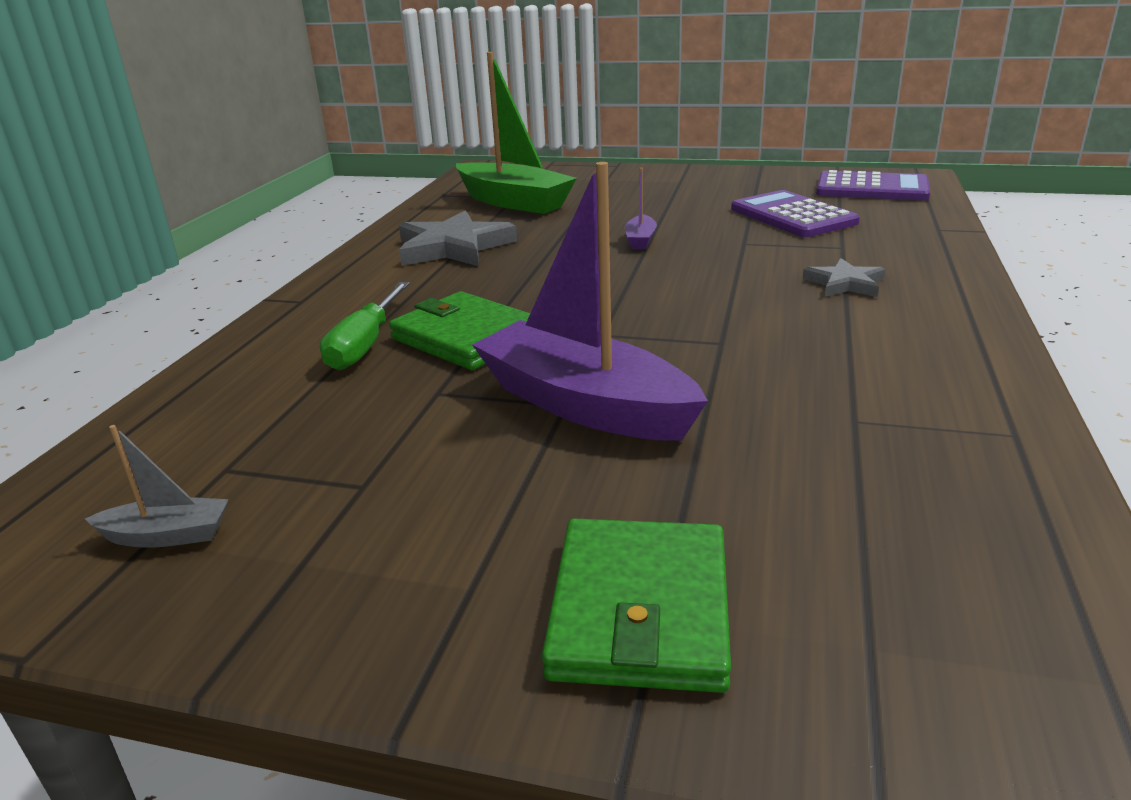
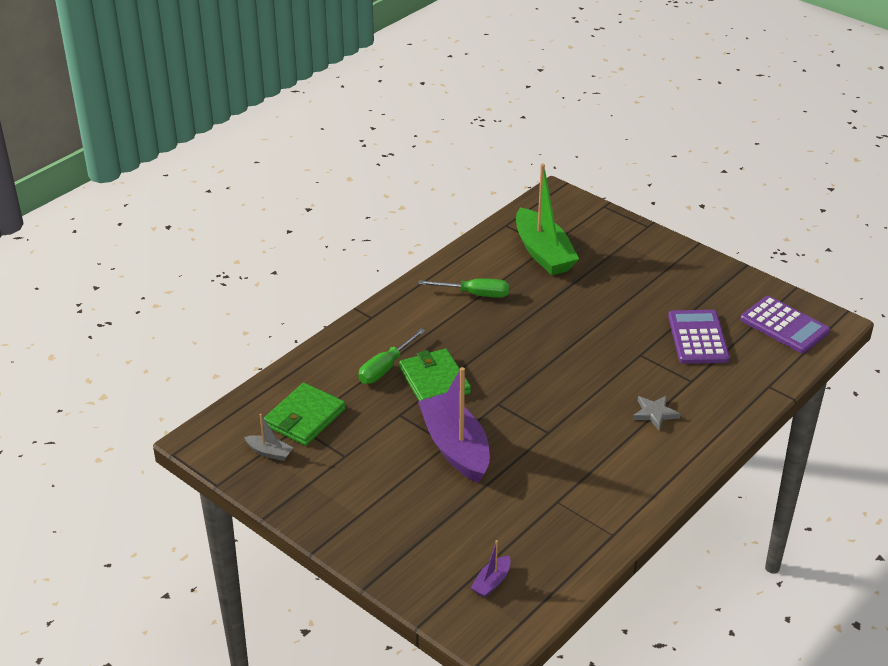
camera: 25 degrees right, 10 degrees up
grey star [399,210,517,266] -> green screwdriver [418,278,509,298]
green wallet [542,518,731,693] -> green wallet moved to [264,383,345,446]
purple boat [625,168,657,249] -> purple boat moved to [471,540,511,598]

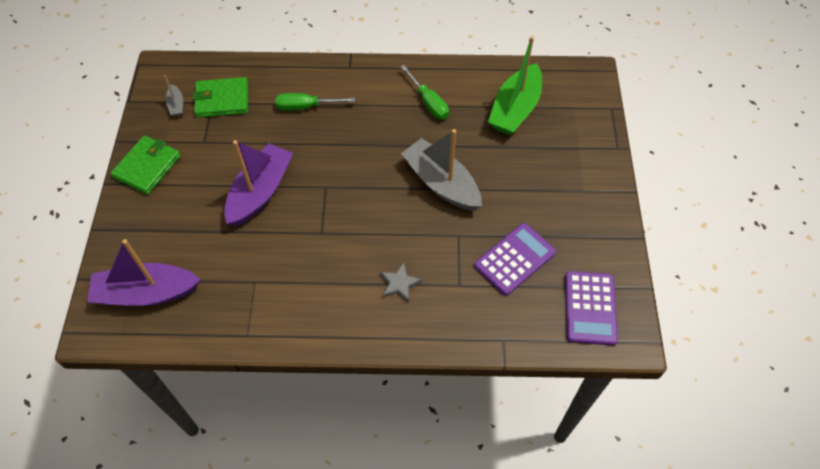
camera: 50 degrees right, 20 degrees up
green wallet [399,349,471,401] -> green wallet moved to [110,135,181,195]
purple boat [471,540,511,598] -> purple boat [87,239,201,306], size x2.31
none -> grey boat [401,129,482,211]

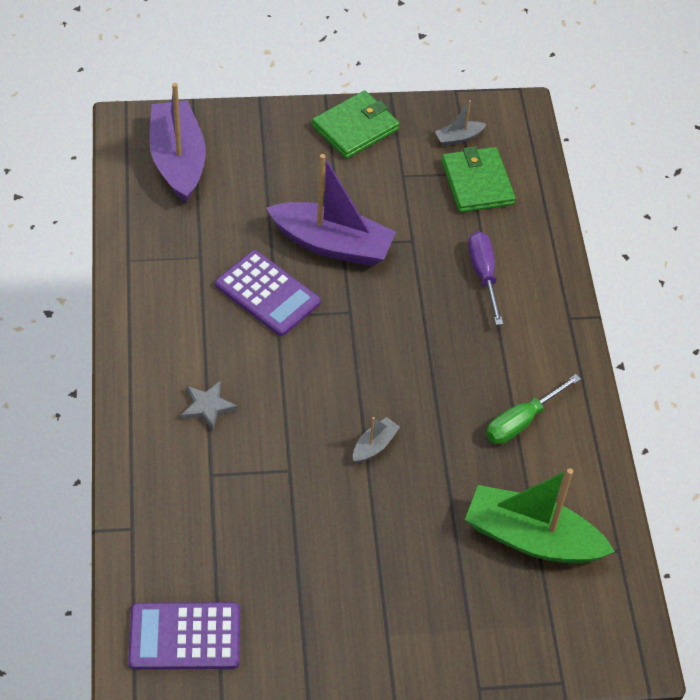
camera: 80 degrees right, 5 degrees down
green wallet [110,135,181,195] -> green wallet turned 60 degrees counterclockwise [312,91,400,159]
green screwdriver [275,93,355,110] -> purple screwdriver [468,231,503,325]
grey boat [401,129,482,211] -> grey boat [353,417,400,463], size x0.43
purple calculator [474,223,556,296] -> purple calculator moved to [215,250,321,336]

